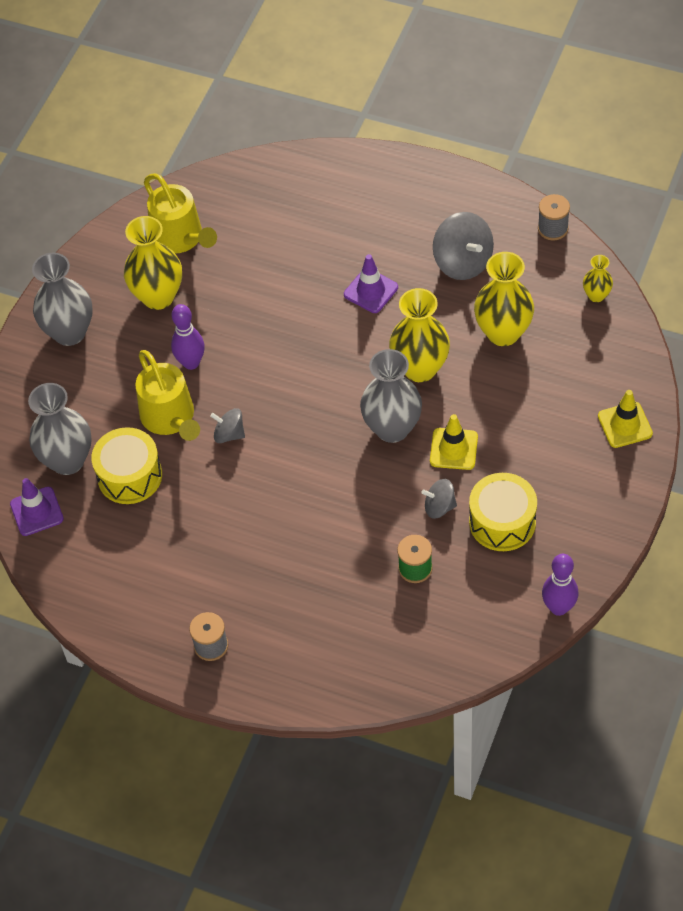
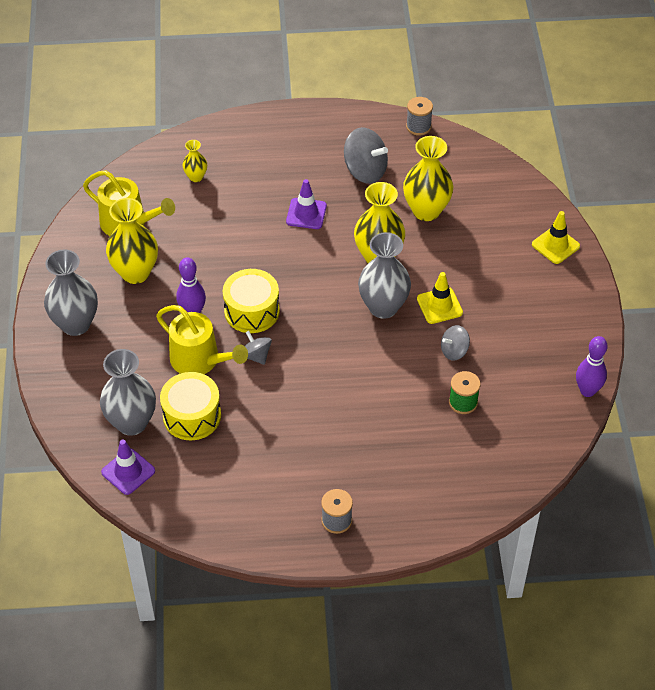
camera: 30 degrees left, 5 degrees down
grey spinning top [210,408,245,443] -> grey spinning top turned 60 degrees clockwise [245,331,272,365]
yellow drum [469,473,537,551] -> yellow drum moved to [223,269,280,333]
yellow vase [583,255,613,302] -> yellow vase moved to [183,140,207,182]

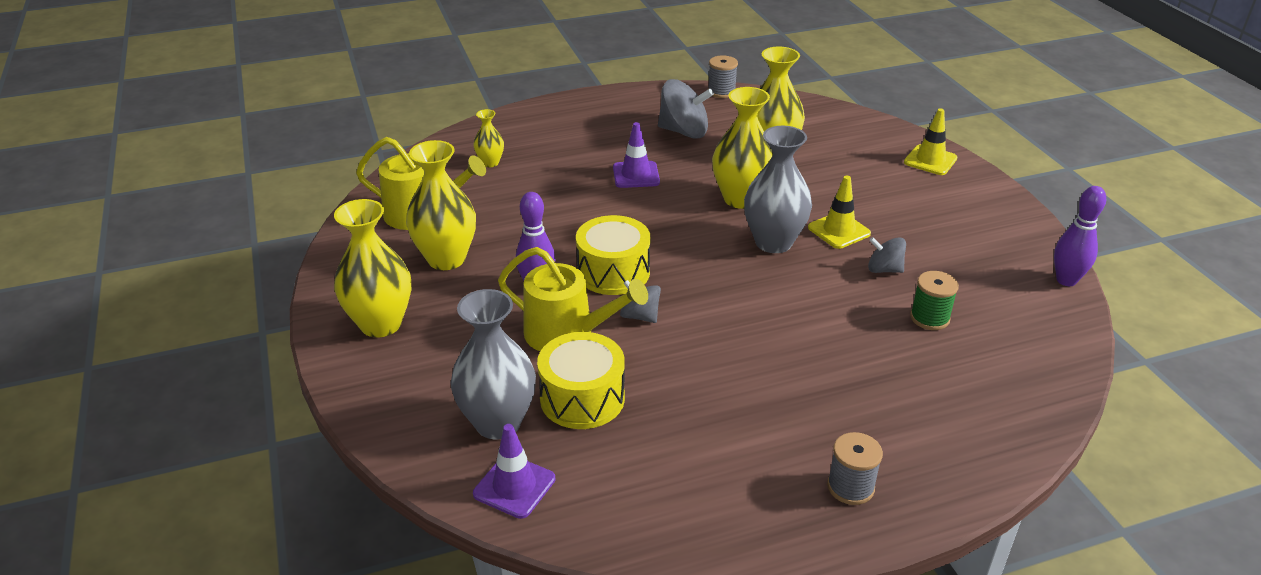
camera: 15 degrees left, 15 degrees down
grey vase [44,250,98,336] -> yellow vase [334,199,411,338]
grey spinning top [441,325,470,361] -> grey spinning top turned 60 degrees clockwise [868,237,906,273]

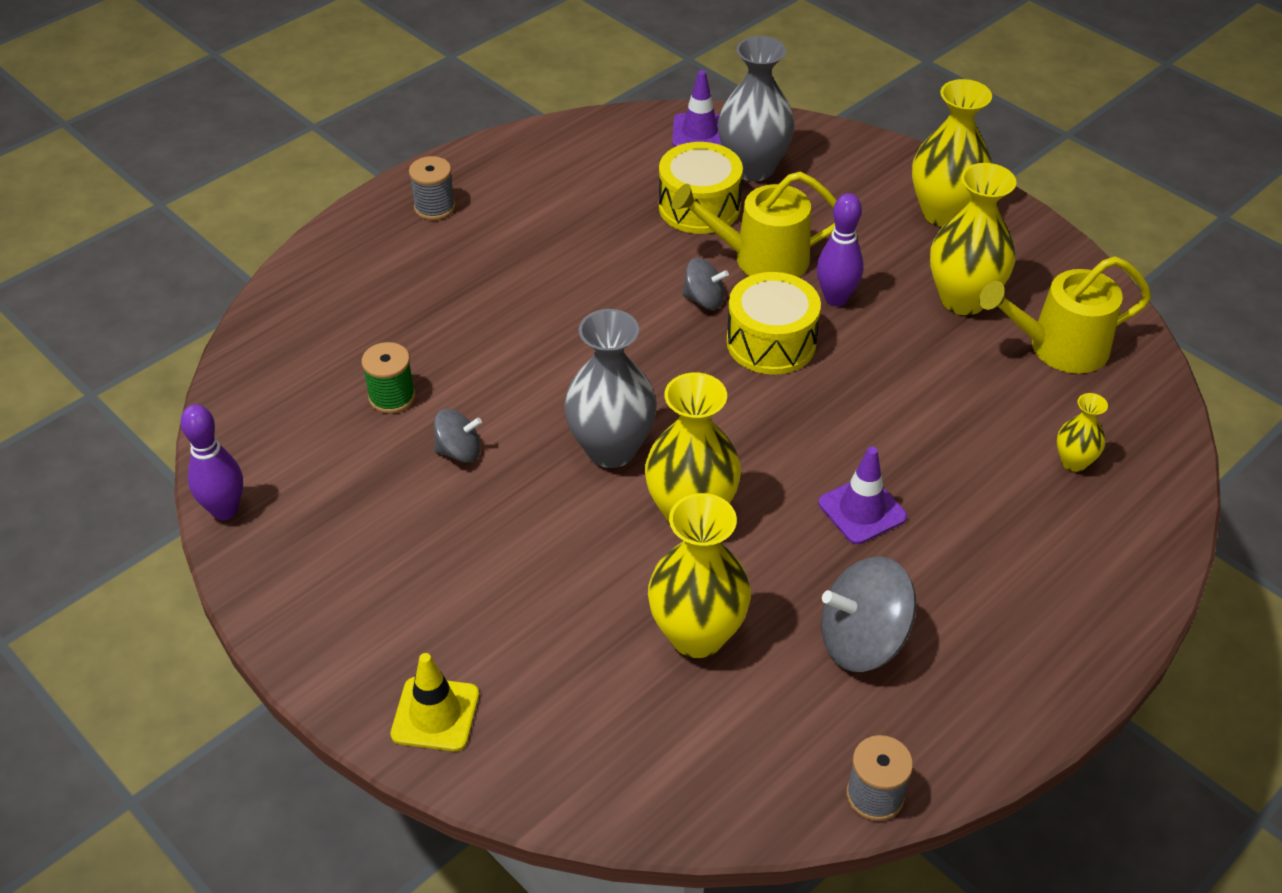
camera: 155 degrees right, 10 degrees up
yellow traffic cone [808,176,871,249] -> none

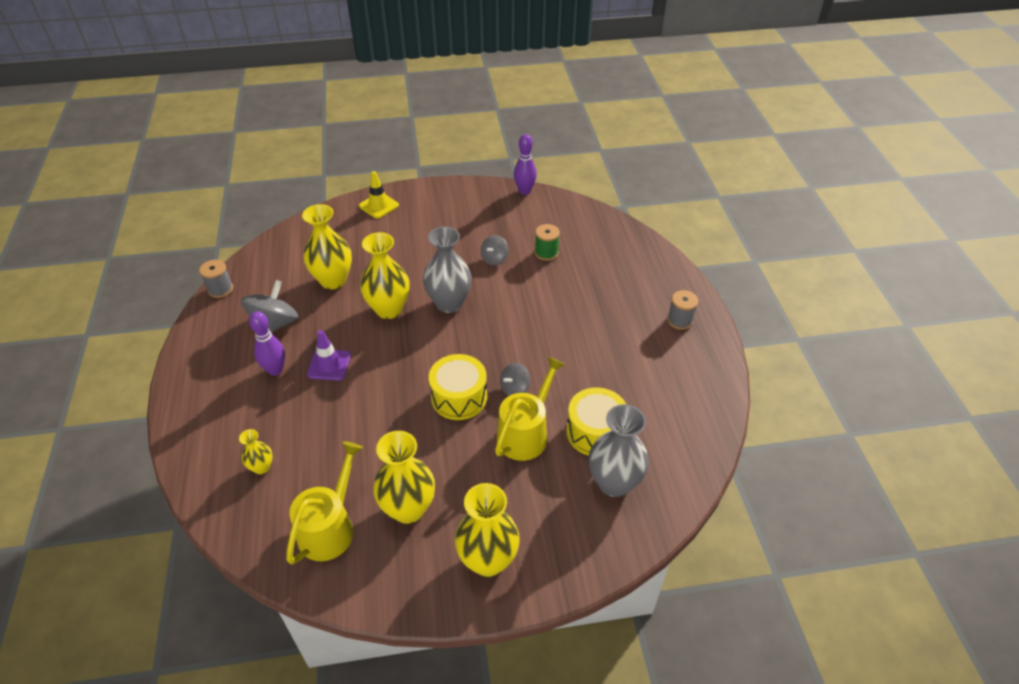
camera: 125 degrees right, 0 degrees up
purple traffic cone [672,70,722,147] -> none
purple bowling pin [817,193,863,306] -> purple bowling pin moved to [249,311,285,376]

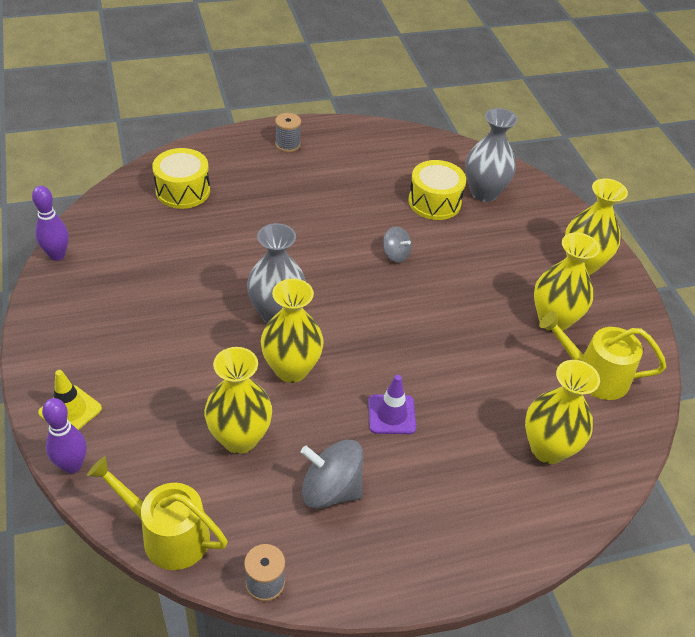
camera: 100 degrees left, 0 degrees up
yellow vase [239,429,273,474] -> yellow vase [525,360,600,464], size x1.96
purple bowling pin [249,311,285,376] -> purple bowling pin moved to [42,398,87,474]
yellow drum [429,354,487,420] -> yellow drum moved to [152,148,210,209]
grey spinning top [481,235,508,266] -> none
yellow watering can [495,357,566,461] -> yellow watering can moved to [87,456,228,570]
green spool [535,224,560,261] -> none

